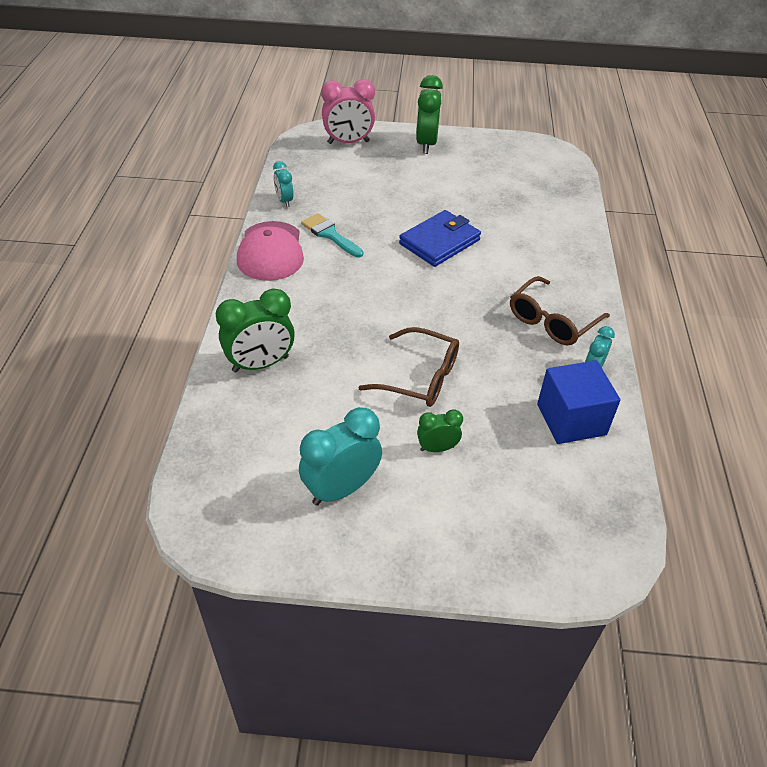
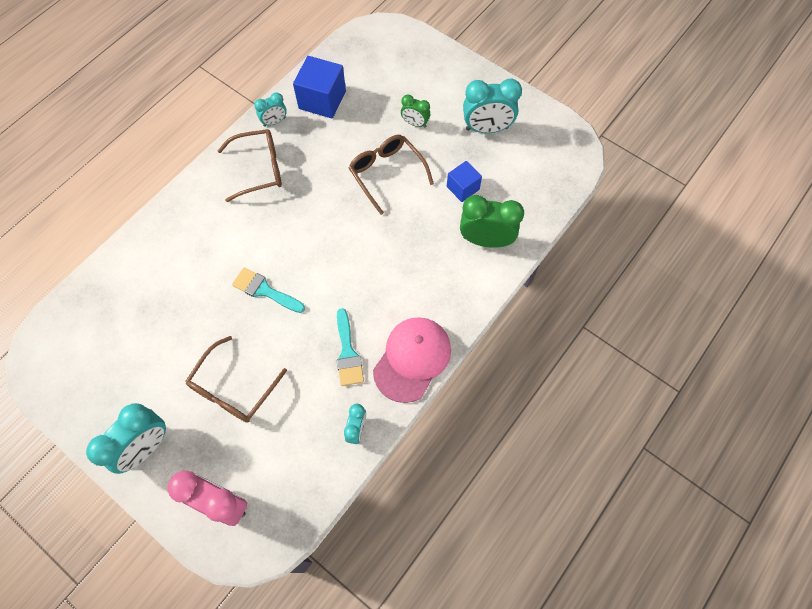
camera: 145 degrees left, 20 degrees up
blue wallet [399,210,481,267] -> turquoise brush [232,268,305,313]
green clock [416,75,443,154] -> turquoise clock [86,403,166,474]
none -> brown glasses [185,336,287,422]
none -> blue cube [447,161,482,202]

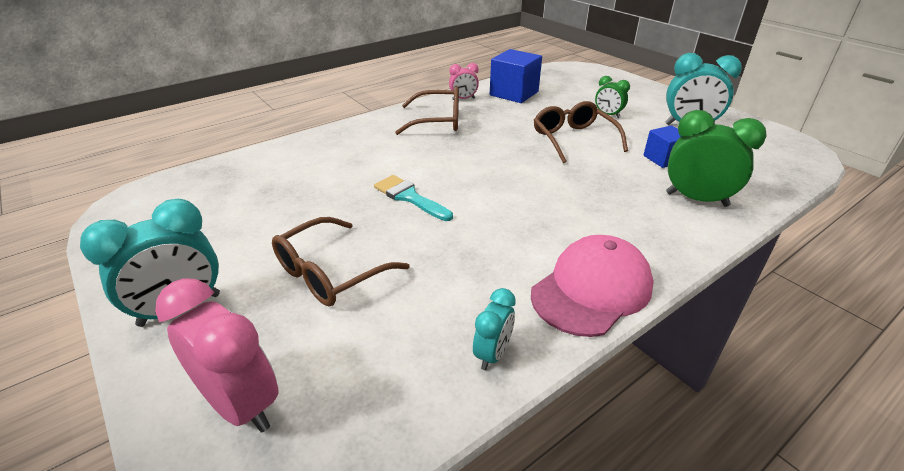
camera: 15 degrees right, 30 degrees down
turquoise clock [254,92,287,127] -> pink clock [449,63,479,100]
turquoise brush [337,308,364,386] -> none

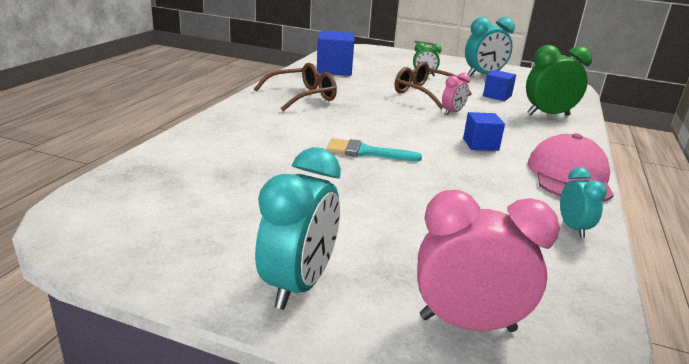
camera: 35 degrees left, 10 degrees down
brown glasses [272,217,409,306] -> none
pink clock [449,63,479,100] -> pink clock moved to [442,73,470,115]
none -> blue cube [463,112,505,151]

